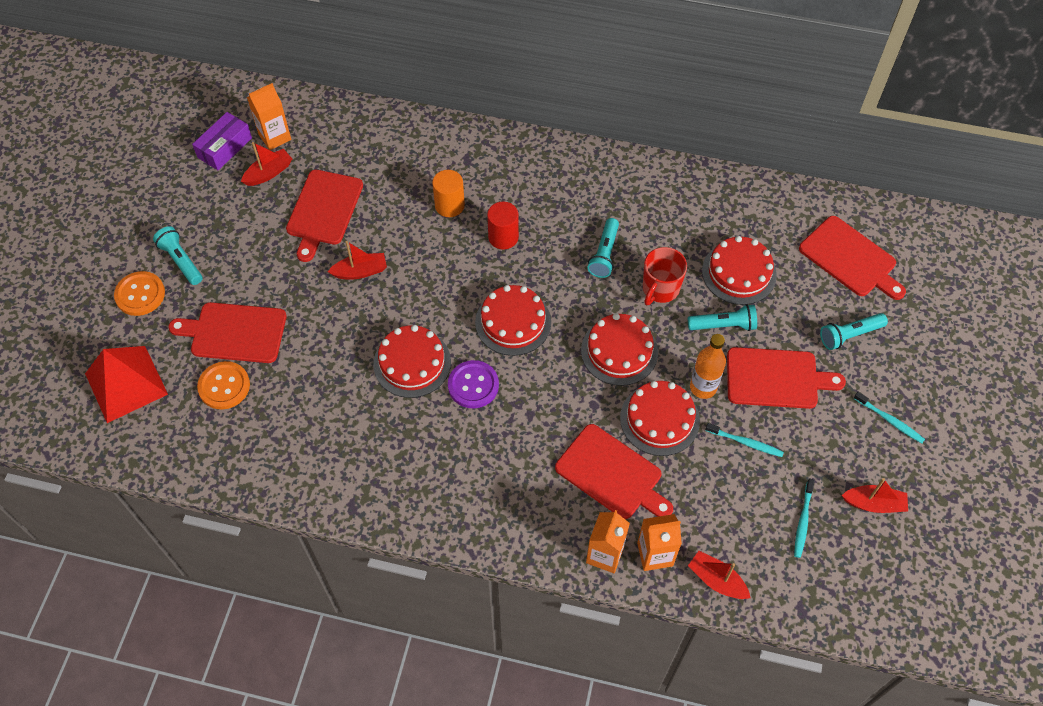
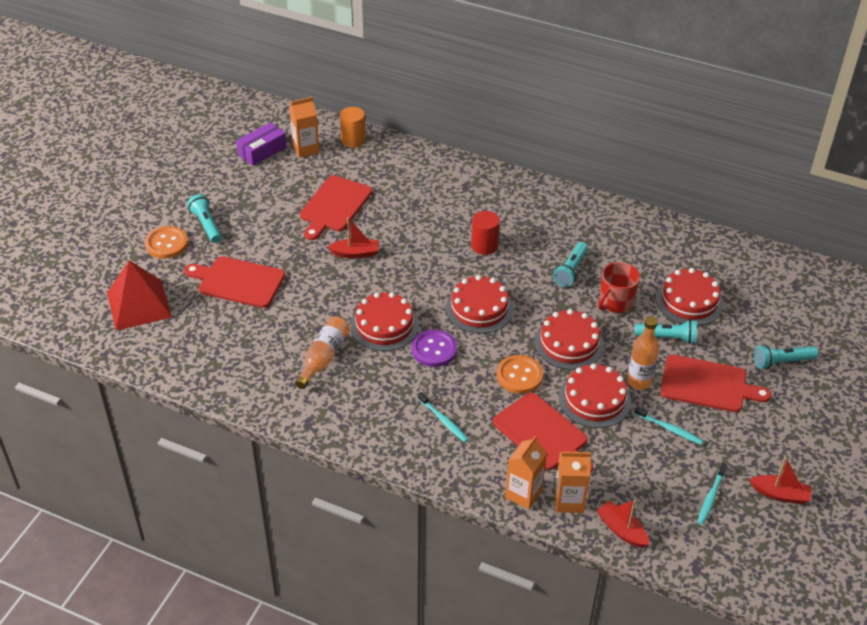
camera: 10 degrees right, 15 degrees down
orange button [197,361,250,409] -> orange button moved to [497,355,543,394]
red boat [241,142,292,186] -> none
orange cylinder [432,170,465,217] -> orange cylinder moved to [340,107,366,148]
red cutting board [799,216,906,300] -> none
turquoise toothbrush [854,392,925,443] -> turquoise toothbrush moved to [418,392,468,442]
none -> orange bottle [295,316,350,389]

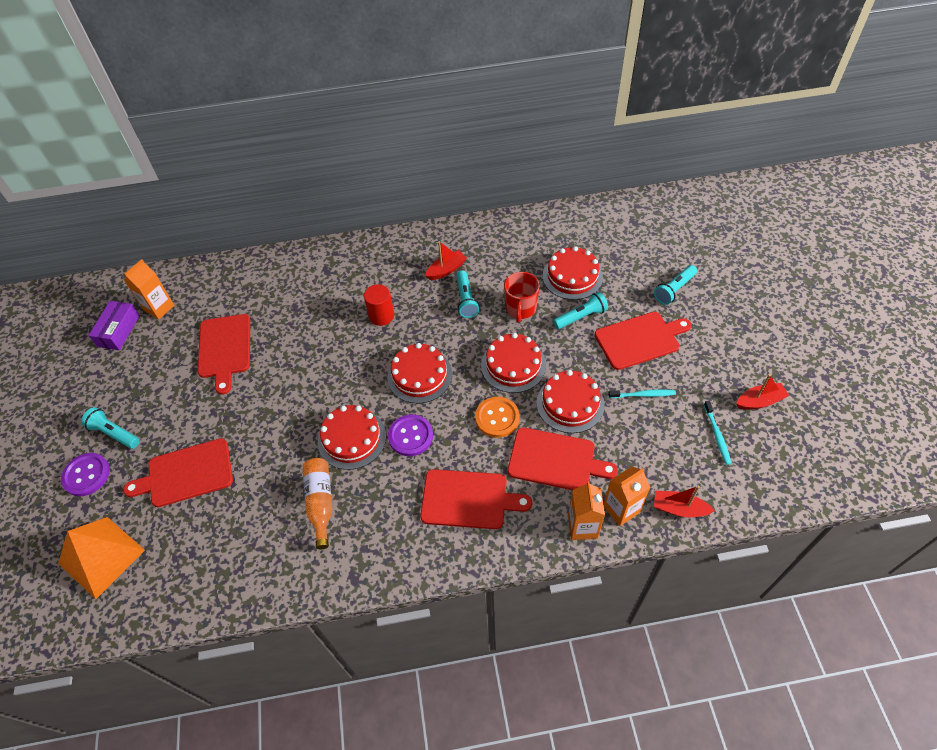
camera: 30 degrees left, 10 degrees up
red pyramid [107,260,172,331] -> orange pyramid [58,517,145,599]
orange button [145,226,188,259] -> purple button [61,453,110,496]
red boat [328,217,379,258] -> red boat moved to [425,241,467,280]
orange cylinder [340,107,366,148] -> none
turquoise toothbrush [418,392,468,442] -> red cutting board [420,469,532,529]
orange bottle [627,316,659,390] -> none

